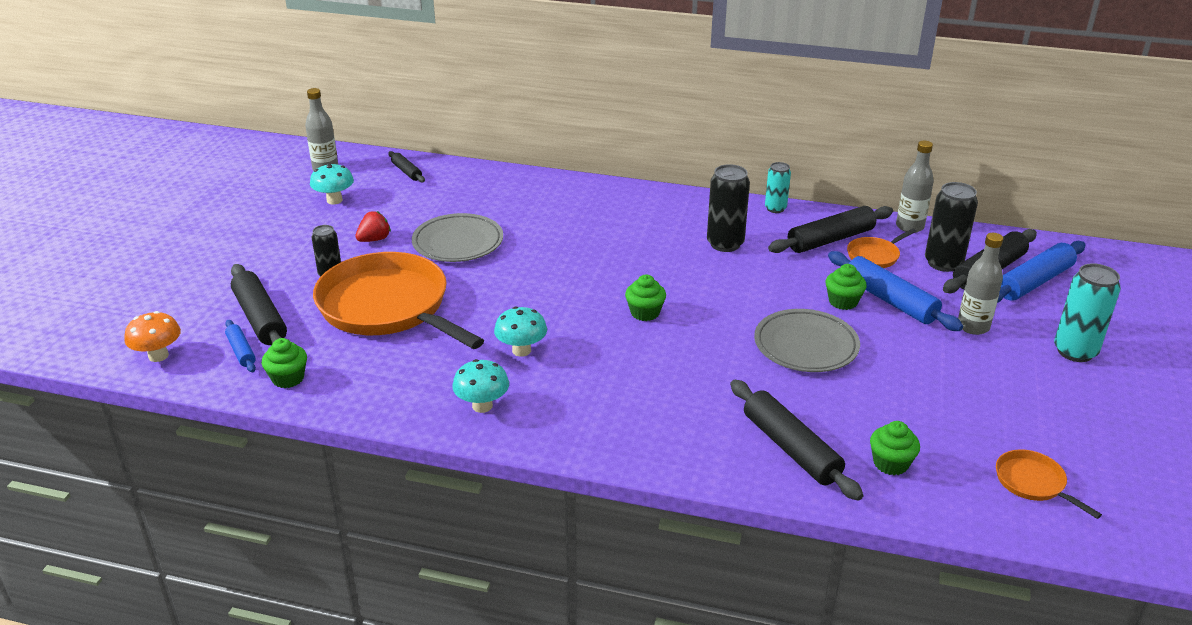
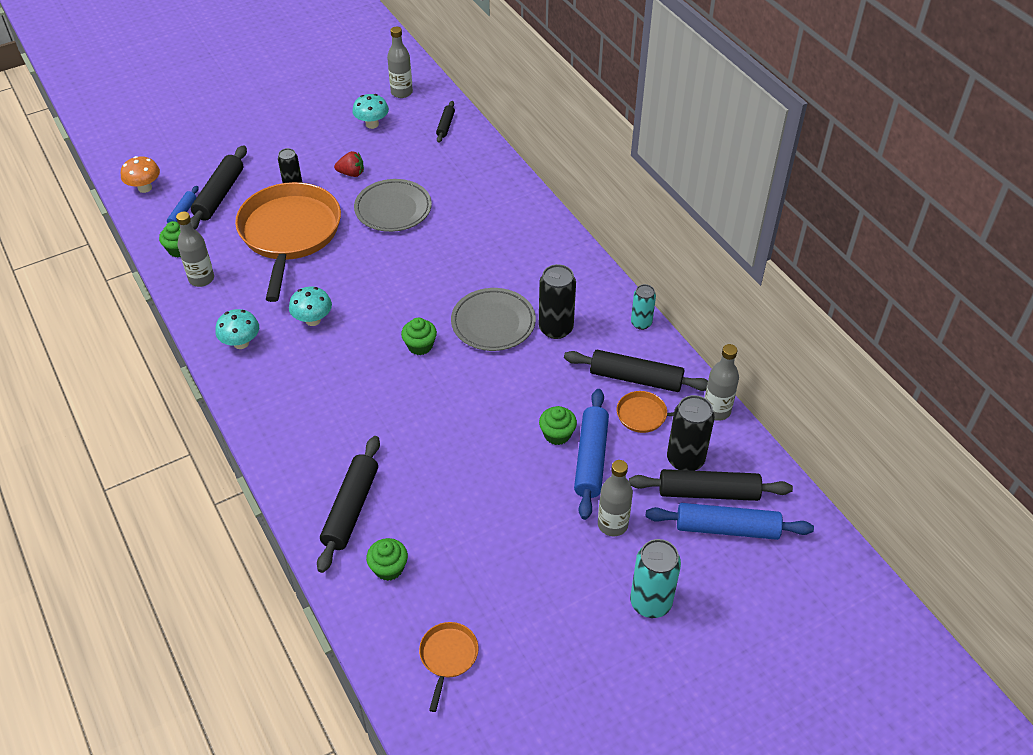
camera: 45 degrees right, 15 degrees up
grey plate [754,309,860,372] -> grey plate moved to [451,288,536,351]
none -> grey bottle [176,212,214,287]

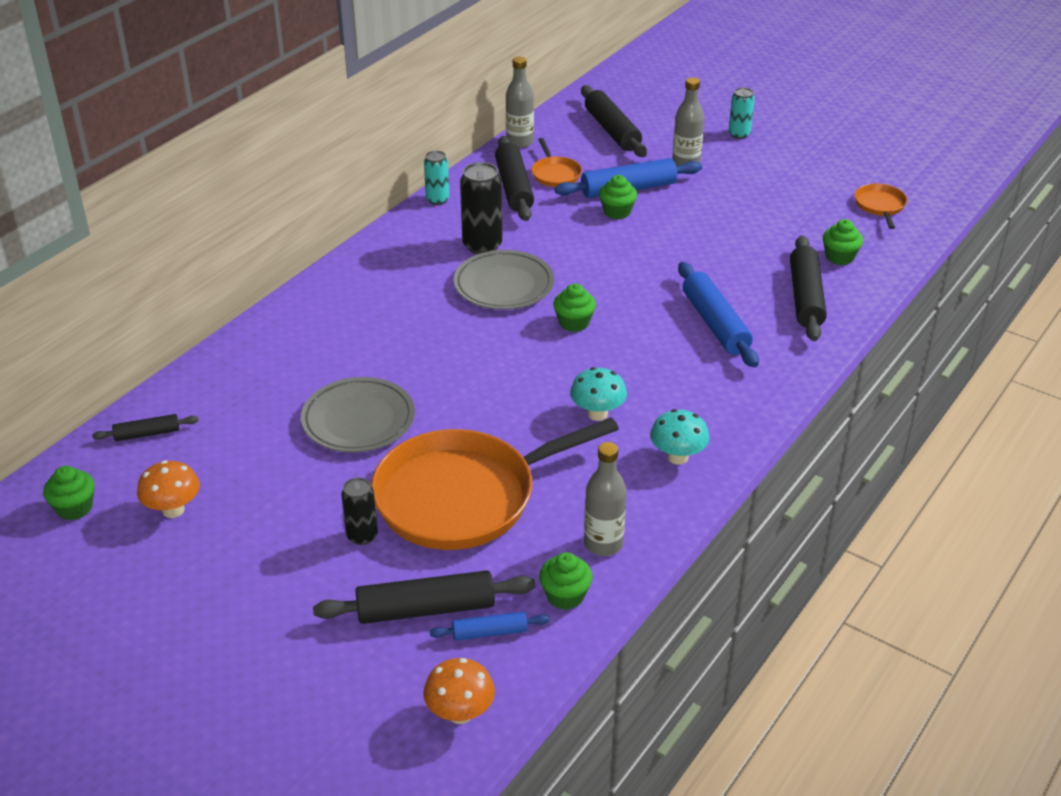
camera: 115 degrees left, 10 degrees down
black rolling pin [317,436,380,573] -> black rolling pin turned 75 degrees counterclockwise [790,235,827,341]
red strawberry [334,151,364,177] -> none
turquoise mushroom [352,94,389,129] -> orange mushroom [137,460,200,518]
grey bottle [387,27,413,98] -> green cupcake [43,466,95,520]
orange pan [419,622,479,712] -> orange pan turned 105 degrees clockwise [855,184,907,229]
turquoise can [630,539,681,618] -> turquoise can [729,87,755,139], size x0.62
blue rolling pin [646,503,814,540] -> blue rolling pin moved to [678,262,759,367]
black can [667,395,715,471] -> none

